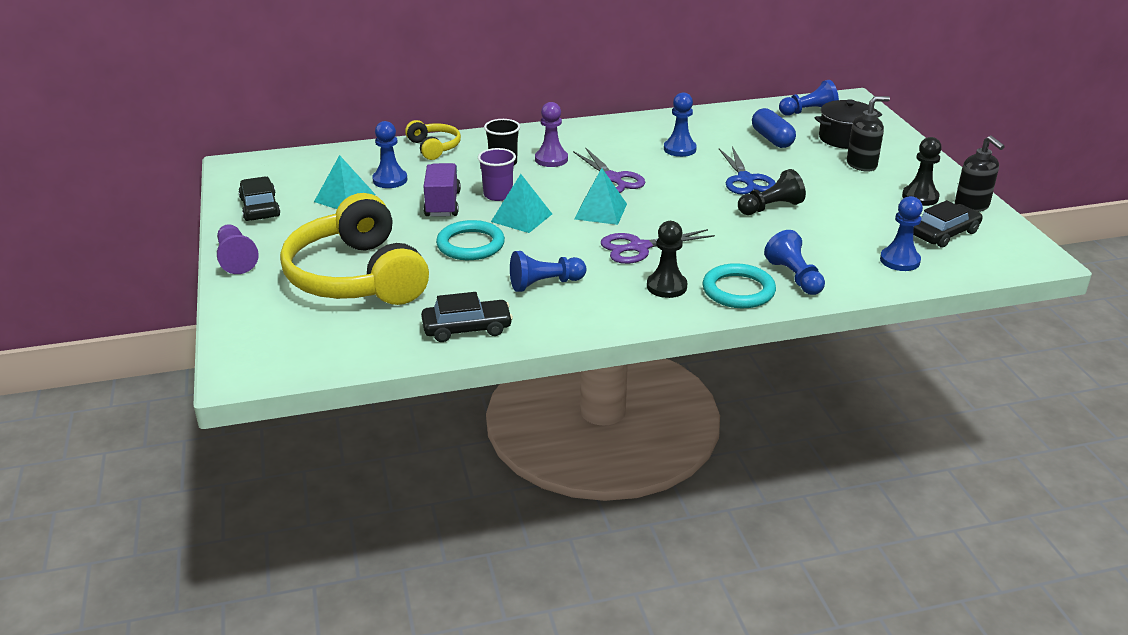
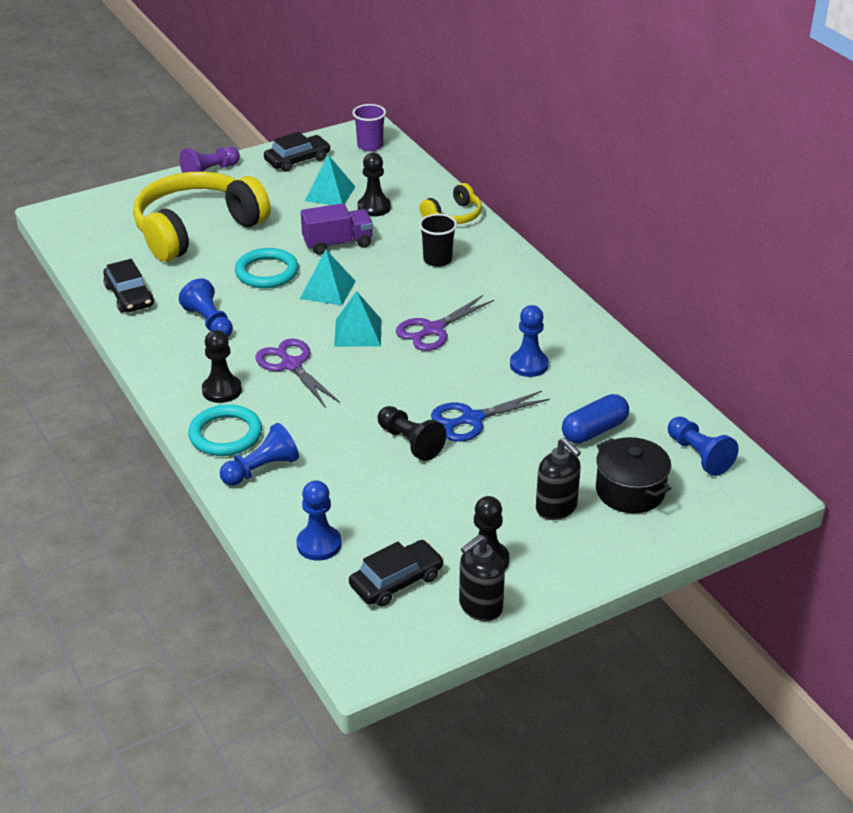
camera: 75 degrees right, 5 degrees up
blue pawn [372,121,407,188] -> black pawn [358,153,391,217]
purple cup [478,148,516,201] -> purple cup moved to [352,104,386,151]
purple pawn [535,102,568,167] -> none
black car [913,200,983,248] -> black car turned 75 degrees counterclockwise [349,540,444,607]

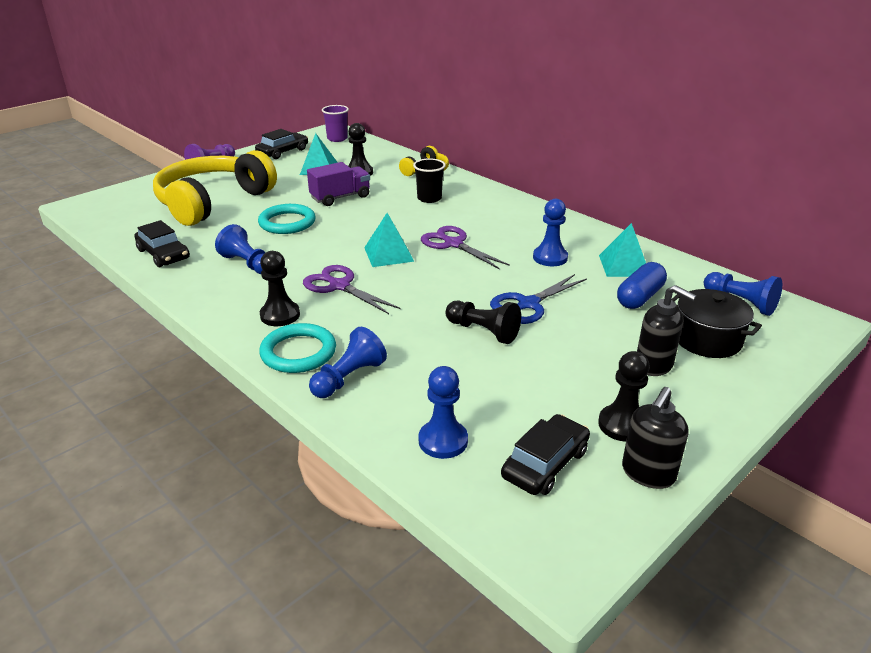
camera: 15 degrees left, 5 degrees down
turquoise pyramid [300,249,356,306] -> turquoise pyramid moved to [599,223,646,277]
purple scissors [396,295,494,351] -> purple scissors turned 105 degrees clockwise [421,226,510,269]

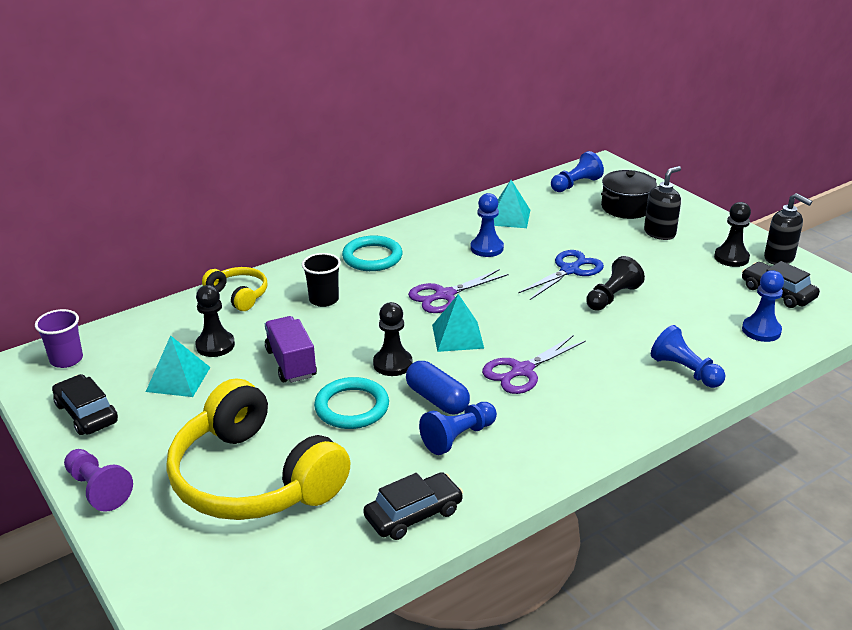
camera: 80 degrees left, 0 degrees up
turquoise ring [259,323,336,373] -> turquoise ring moved to [342,235,402,271]
black pawn [260,251,300,326] -> black pawn moved to [373,302,413,376]
blue scissors [490,274,587,324] -> blue scissors turned 105 degrees counterclockwise [518,250,604,300]
blue capsule [617,262,667,309] -> blue capsule moved to [406,361,470,414]

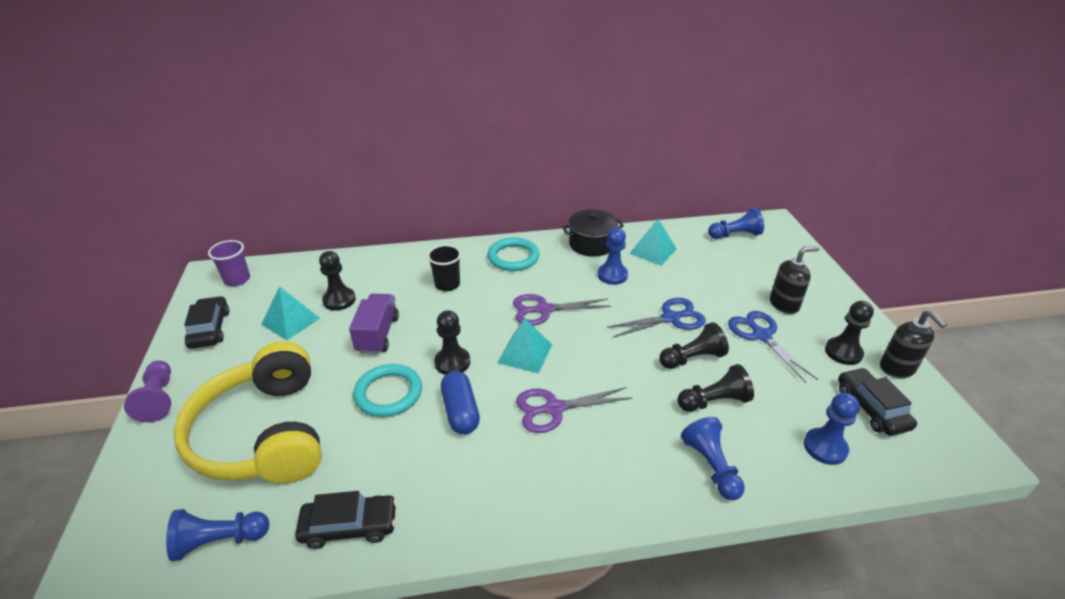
camera: 25 degrees right, 5 degrees up
yellow headphones [202,267,267,311] -> none
blue pawn [419,402,497,455] -> blue pawn moved to [166,509,269,561]
black pot [601,170,657,219] -> black pot moved to [562,209,624,257]
none -> black pawn [677,364,754,412]
none -> blue scissors [728,311,818,383]

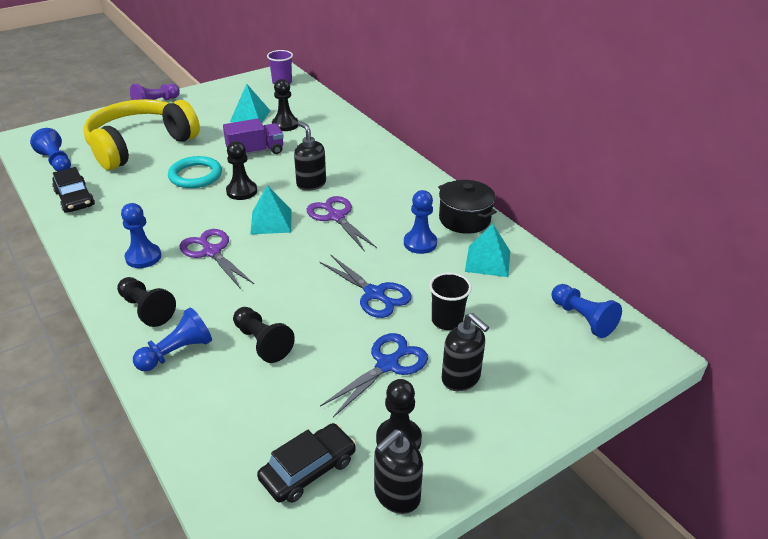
camera: 65 degrees right, 0 degrees up
black car [184,296,230,349] -> none
black cup [427,245,461,291] -> black cup moved to [429,272,472,330]
blue capsule [441,371,480,434] -> none
turquoise ring [487,237,539,271] -> none
black pawn [659,322,729,369] -> black pawn moved to [117,277,176,327]
blue pawn [804,393,860,465] -> blue pawn moved to [121,203,161,268]
none -> black soap dispenser [294,121,326,191]

